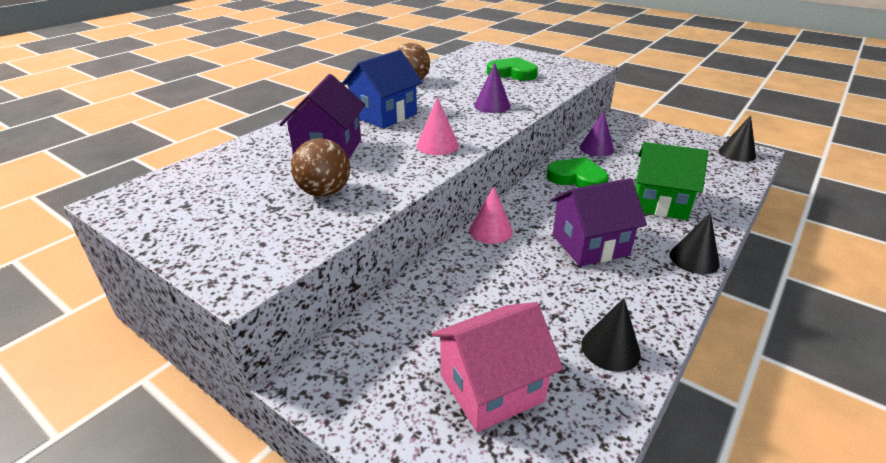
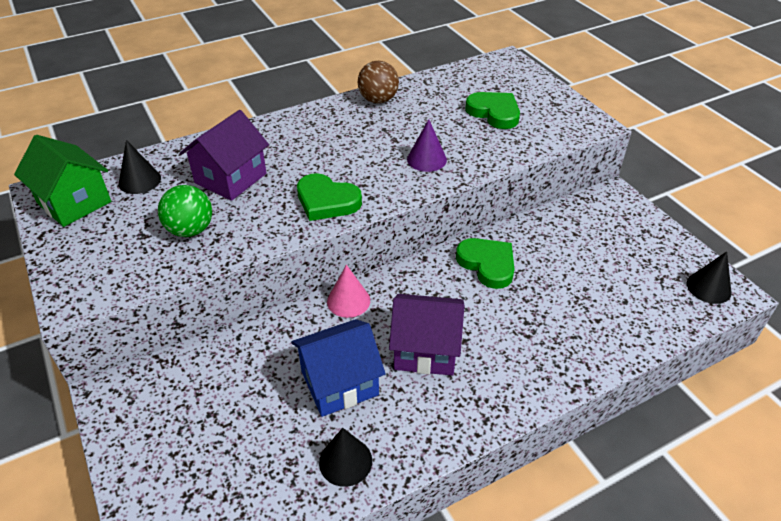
camera: 25 degrees right, 10 degrees up
brown ball [291,138,350,197] -> green ball [158,185,212,237]
blue house [342,50,423,129] -> blue house moved to [291,319,386,417]
pink cone [417,97,459,155] -> green heart [297,173,362,221]
pink house [432,302,563,432] -> none
purple cone [580,111,614,156] -> none
green house [635,142,708,220] -> green house moved to [14,135,111,227]
black cone [670,213,720,274] -> black cone moved to [118,140,161,194]

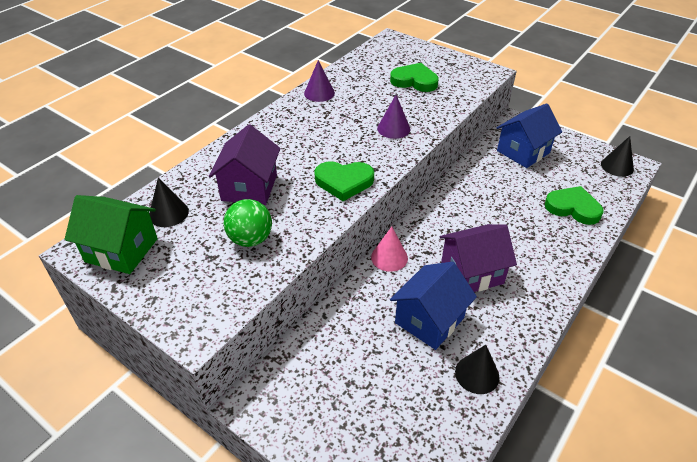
camera: 25 degrees left, 0 degrees up
brown ball [358,61,399,103] -> purple cone [304,60,335,102]
green heart [456,238,515,289] -> green heart moved to [545,186,603,225]
none -> blue house [496,103,562,168]

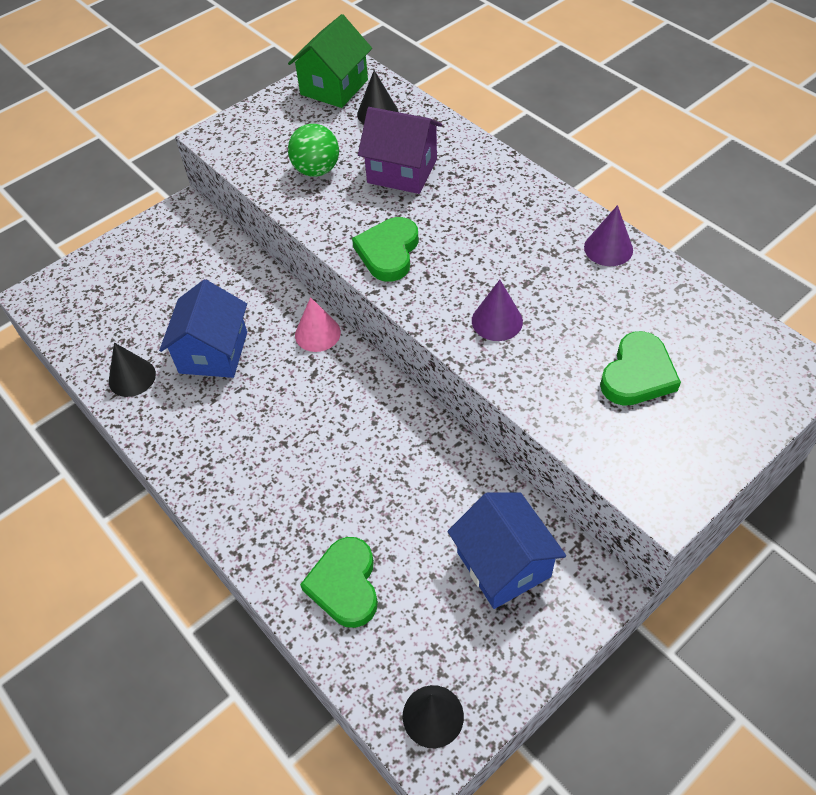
camera: 105 degrees right, 10 degrees up
blue house [390,262,477,350] -> blue house turned 45 degrees clockwise [159,279,247,378]
purple house [440,224,517,292] -> none
green heart [545,186,603,225] -> green heart turned 135 degrees clockwise [300,537,378,628]

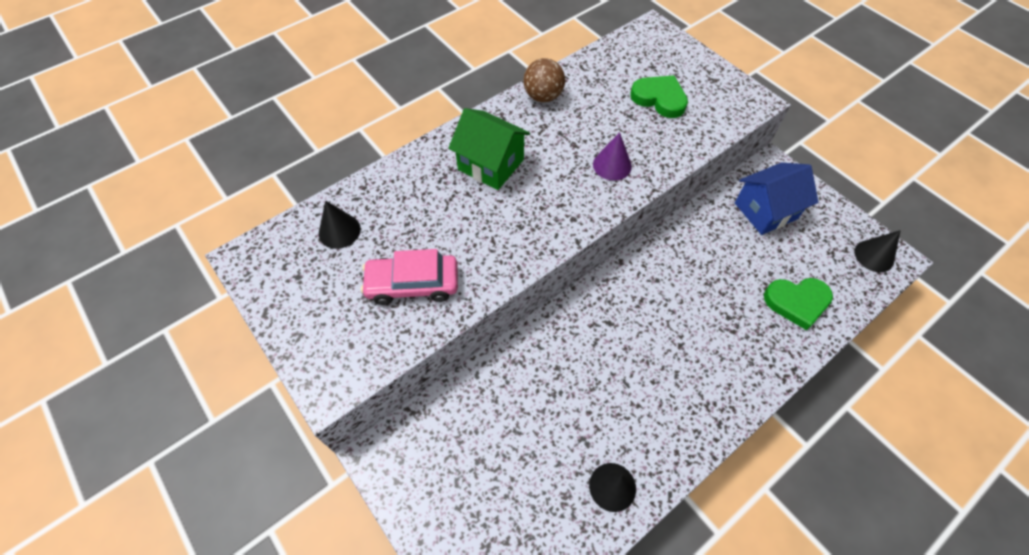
camera: 90 degrees left, 5 degrees up
blue house [159,279,247,378] -> none
green house [288,14,372,108] -> green house moved to [448,108,530,190]
green ball [288,124,339,177] -> pink car [361,249,458,305]
pink cone [295,297,341,352] -> none
green heart [352,217,418,282] -> none
purple house [358,107,442,194] -> none
purple cone [584,205,633,266] -> brown ball [523,58,565,102]

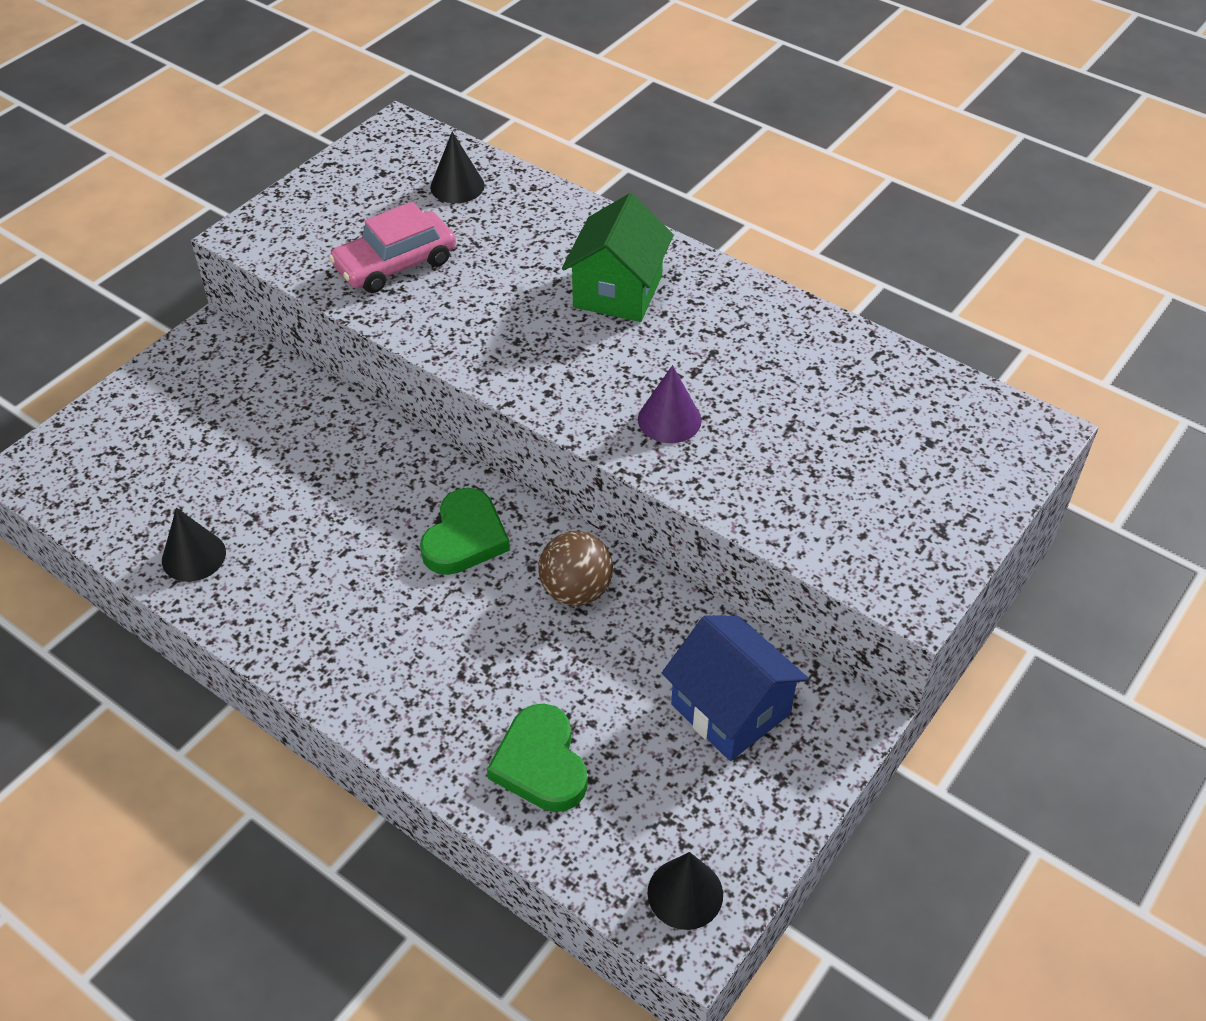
camera: 75 degrees right, 10 degrees down
pink car [361,249,458,305] -> pink car turned 105 degrees counterclockwise [329,202,456,293]
brown ball [523,58,565,102] -> brown ball moved to [538,531,613,606]
green heart [630,75,688,118] -> green heart moved to [420,488,510,575]

